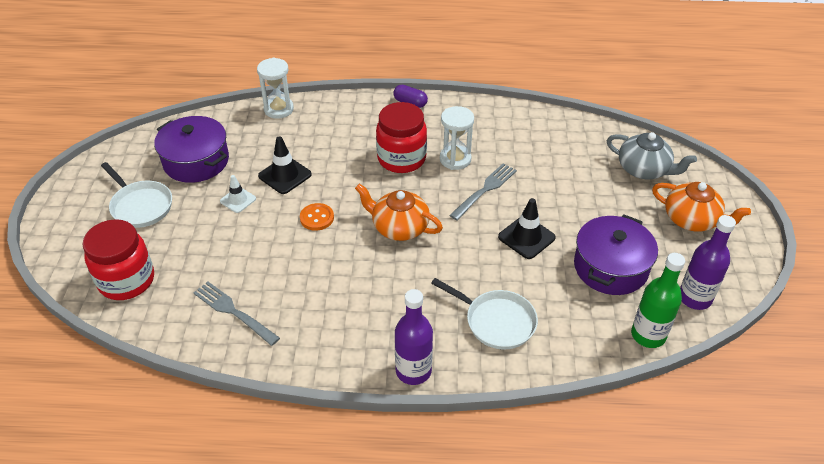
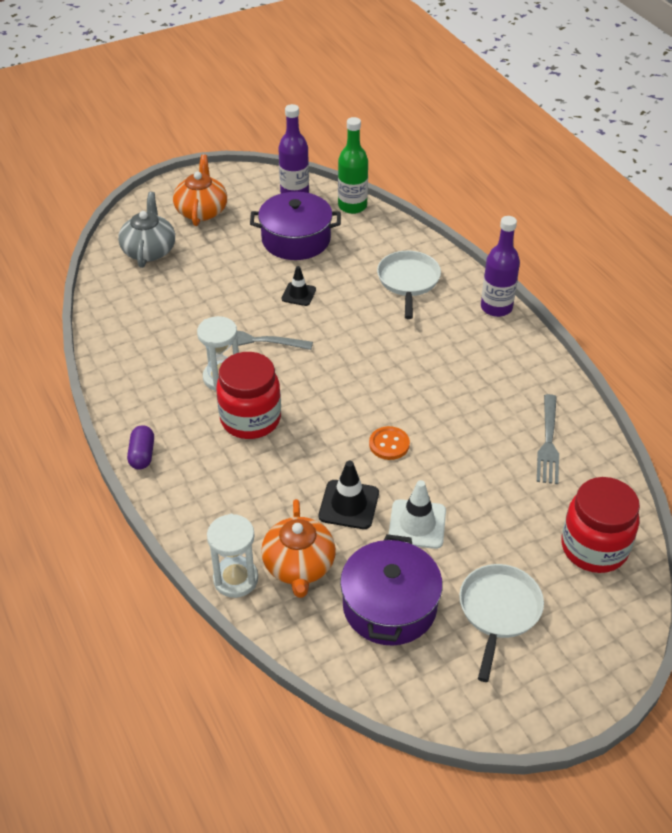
camera: 120 degrees left, 0 degrees up
white traffic cone [220,175,256,213] -> white traffic cone [389,480,446,549], size x1.53
orange teapot [355,184,443,241] -> orange teapot moved to [261,499,336,598]
black traffic cone [498,198,556,259] -> black traffic cone [282,266,316,306], size x0.66

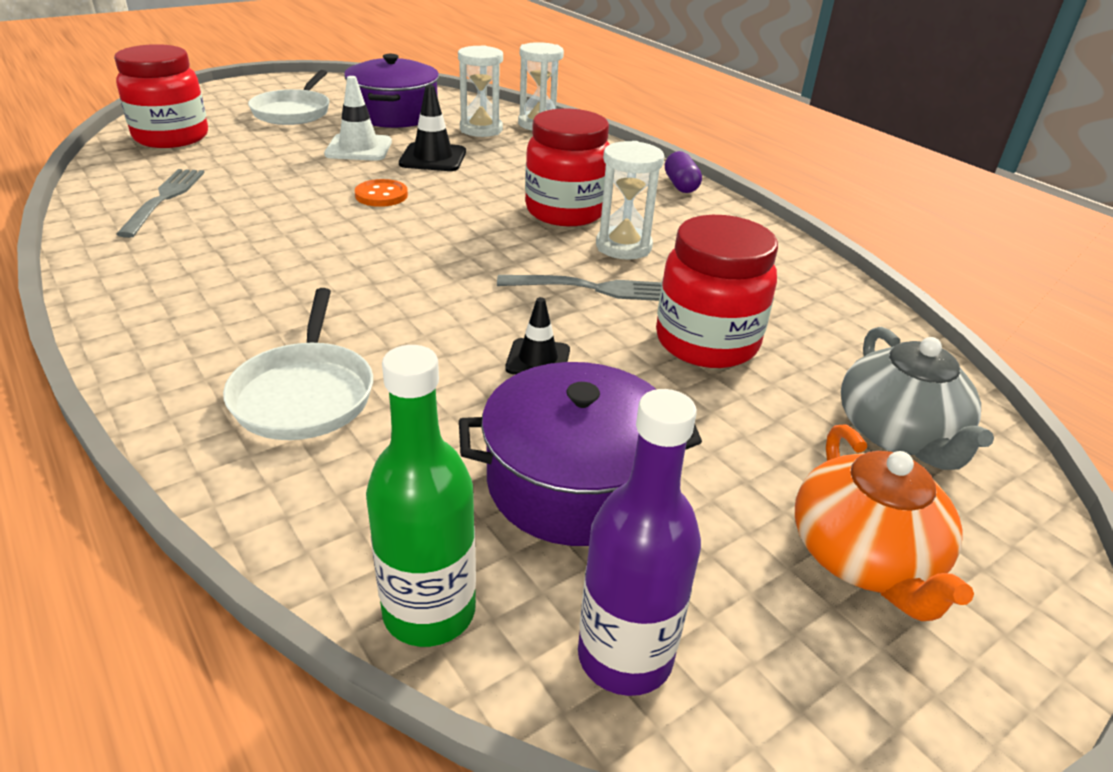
camera: 170 degrees right, 10 degrees down
orange teapot [261,499,336,598] -> white hourglass [458,45,503,137]
purple bottle [481,216,520,317] -> none
none -> red jar [656,215,778,368]

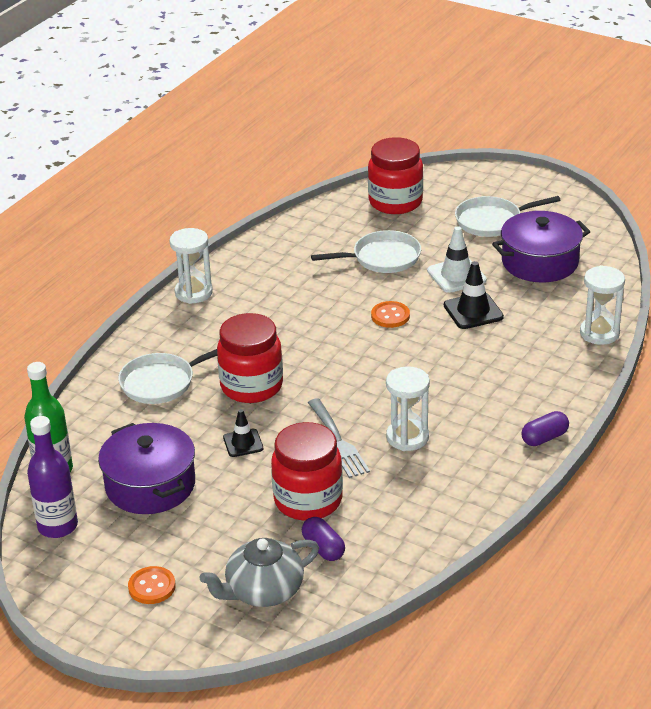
camera: 70 degrees right, 0 degrees up
grey fork [116,169,205,238] -> none
white hourglass [458,45,503,137] -> white hourglass moved to [169,228,213,304]
red jar [525,109,609,226] -> red jar moved to [217,313,283,403]
orange teapot [795,424,974,621] -> orange button [128,566,176,604]
none -> purple capsule [302,517,345,561]
none -> white pan [311,230,421,273]

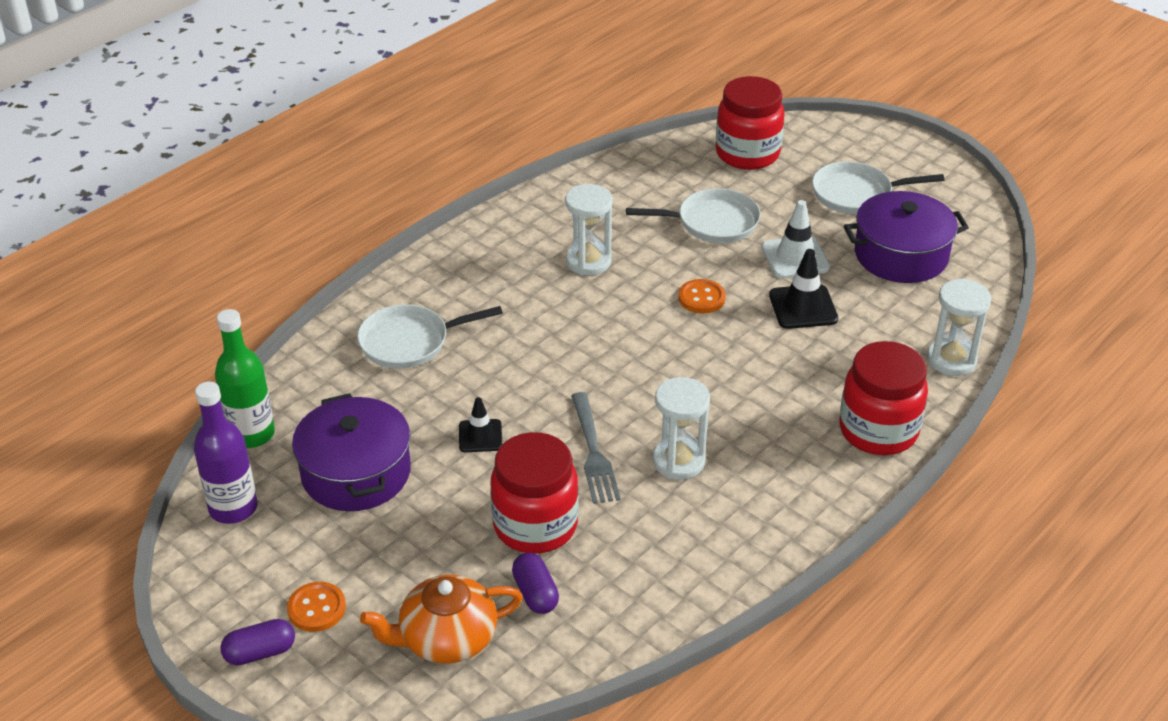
camera: 10 degrees right, 5 degrees up
white hourglass [169,228,213,304] -> white hourglass moved to [565,184,612,275]
grey teapot [200,538,319,607] -> orange teapot [360,575,523,664]
red jar [217,313,283,403] -> red jar moved to [839,341,928,455]
purple capsule [521,411,569,446] -> purple capsule moved to [220,619,295,665]

